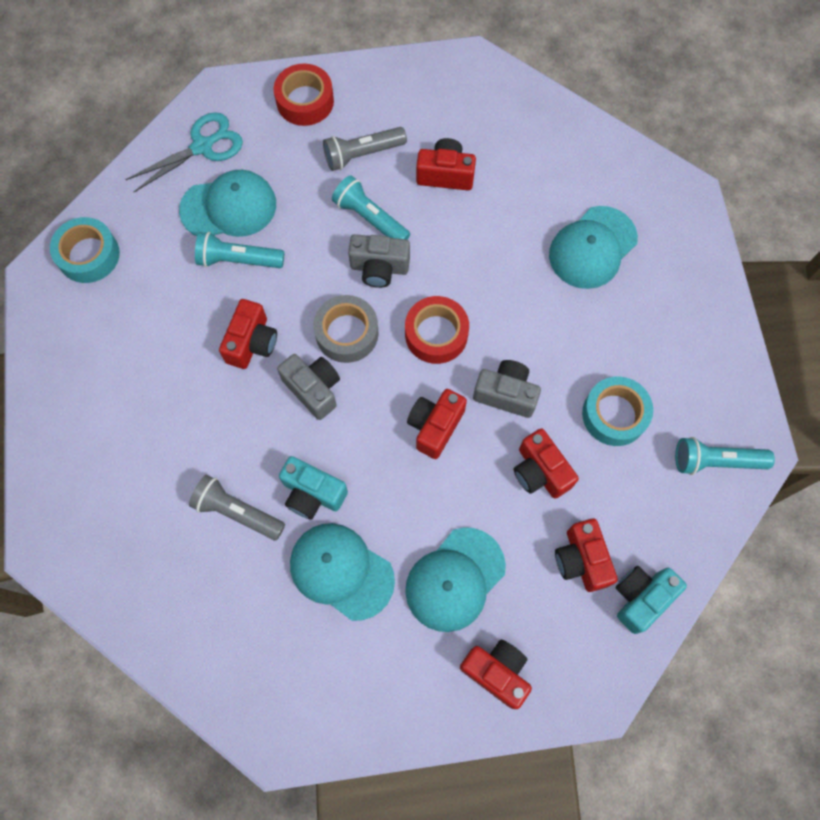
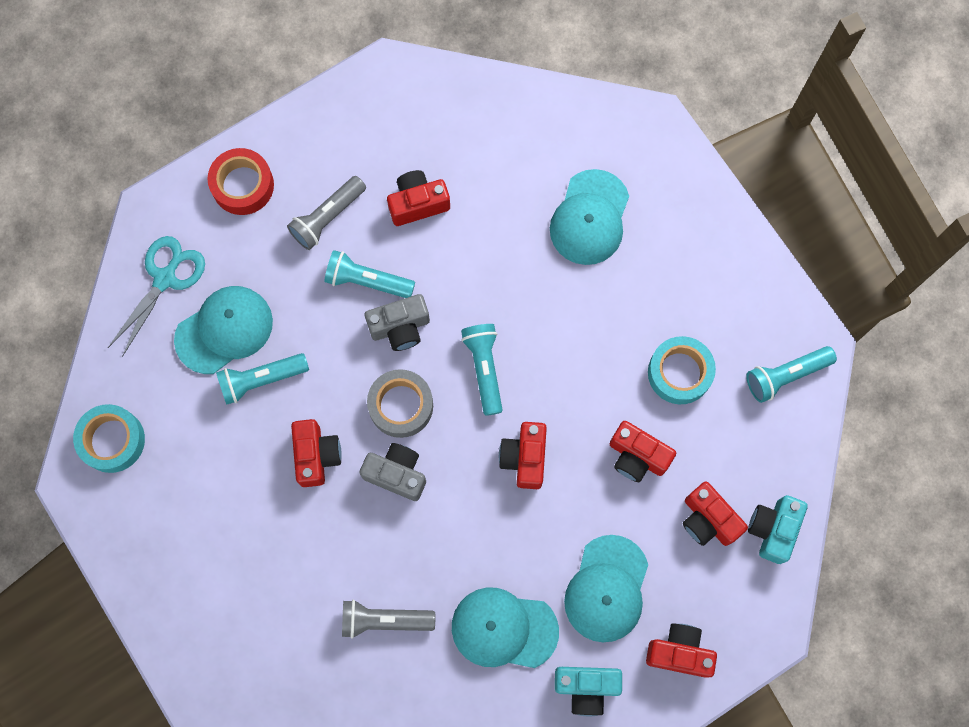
camera: 25 degrees left, 5 degrees up
turquoise camera [279,456,348,520] -> turquoise camera moved to [555,667,622,716]
red tape [405,296,469,364] -> turquoise flashlight [461,324,503,416]
grey camera [473,360,541,418] -> none

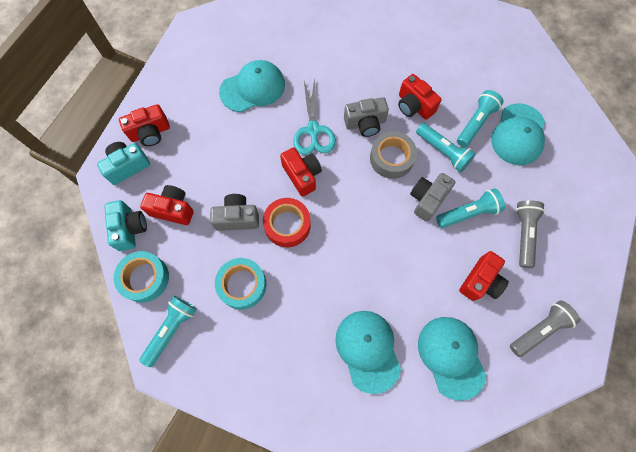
camera: 145 degrees right, 5 degrees down
turquoise tape [73,404,145,473] -> turquoise tape moved to [113,251,169,303]
turquoise scissors [108,236,205,357] -> turquoise scissors moved to [293,77,336,155]
red tape [208,148,274,215] -> red tape moved to [263,198,311,247]
grey flashlight [342,599,435,639] -> grey flashlight moved to [510,300,580,357]
turquoise flashlight [461,324,503,416] -> turquoise flashlight moved to [416,123,476,173]
turquoise camera [555,667,622,716] -> turquoise camera moved to [97,142,150,185]
turquoise cap [564,535,648,642] -> turquoise cap moved to [418,317,487,401]
red camera [610,421,676,482] -> grey camera [210,194,259,231]

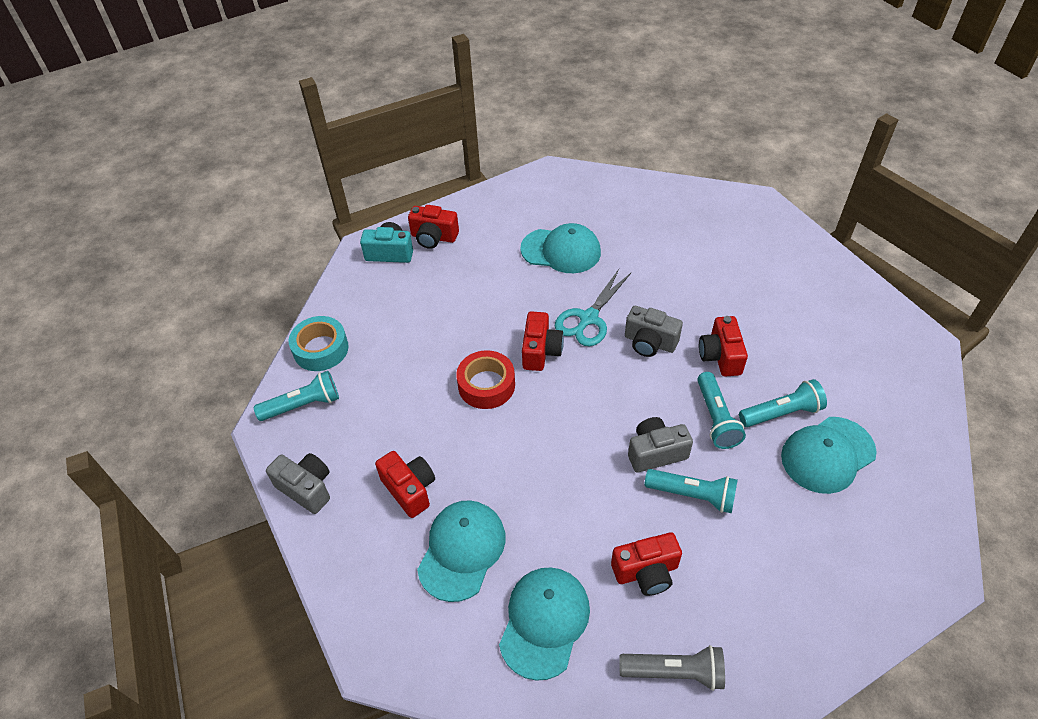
camera: 40 degrees right, 20 degrees down
turquoise camera [104,200,147,251] -> none
red camera [140,185,194,225] -> red camera moved to [375,451,435,518]
grey camera [210,194,259,231] -> grey camera moved to [266,453,330,514]
turquoise tape [215,258,267,310] -> none
grey tape [370,131,417,179] -> none
grey flashlight [516,200,545,268] -> none

